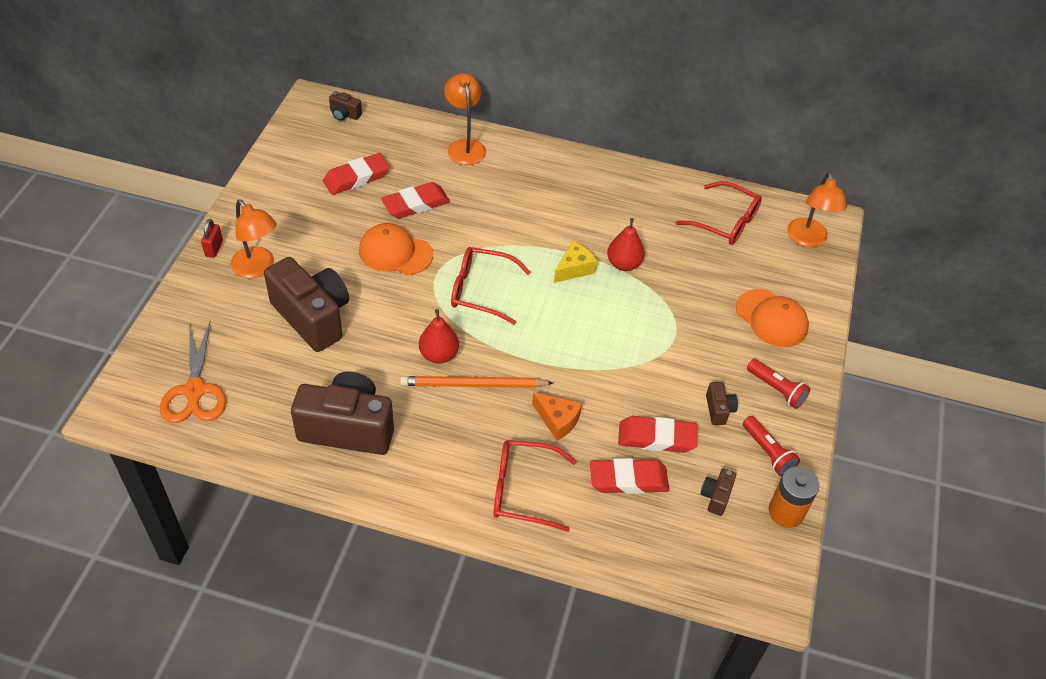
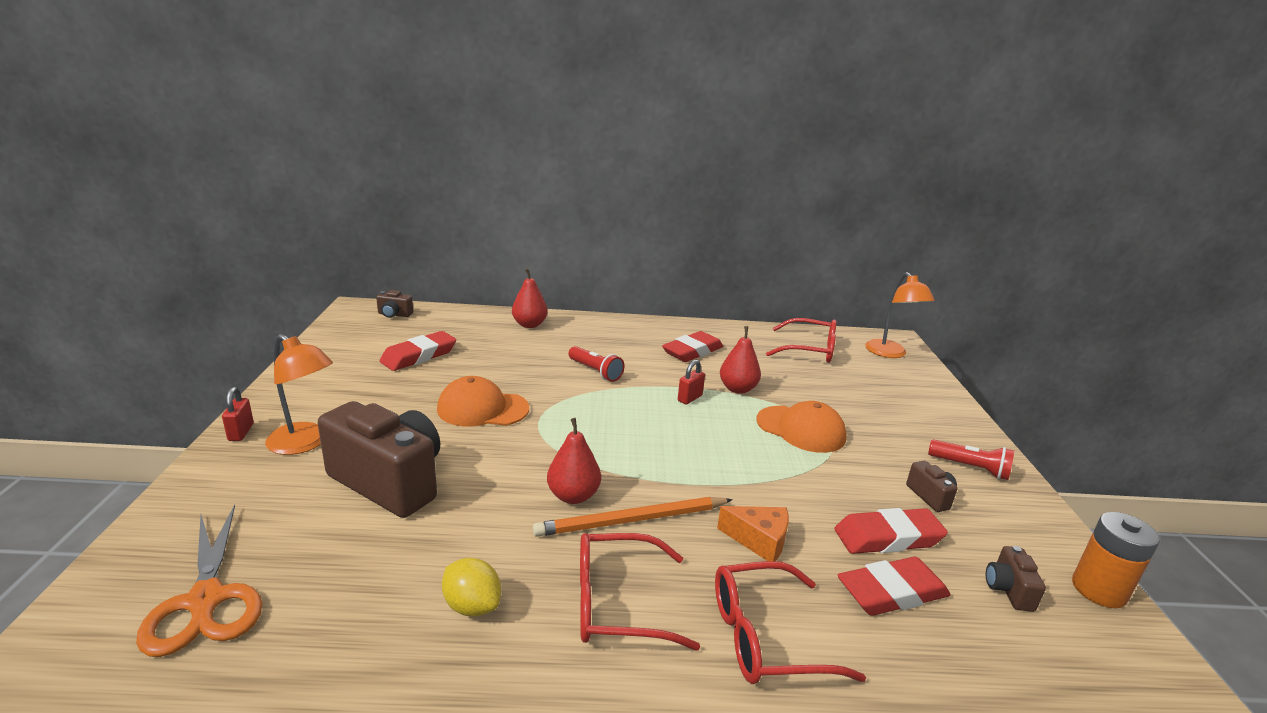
camera: 15 degrees left, 25 degrees down
brown camera [291,372,394,455] -> yellow lemon [442,558,501,617]
red eraser [381,182,450,219] -> red eraser moved to [662,331,723,362]
orange lamp [444,73,486,165] -> red pear [512,268,548,328]
red glasses [451,247,530,325] -> red glasses moved to [580,533,700,651]
yellow cheese [554,241,597,283] -> red padlock [678,360,705,405]
orange cap [736,289,809,347] -> orange cap moved to [757,401,847,453]
red flashlight [743,416,800,476] -> red flashlight moved to [568,346,625,382]

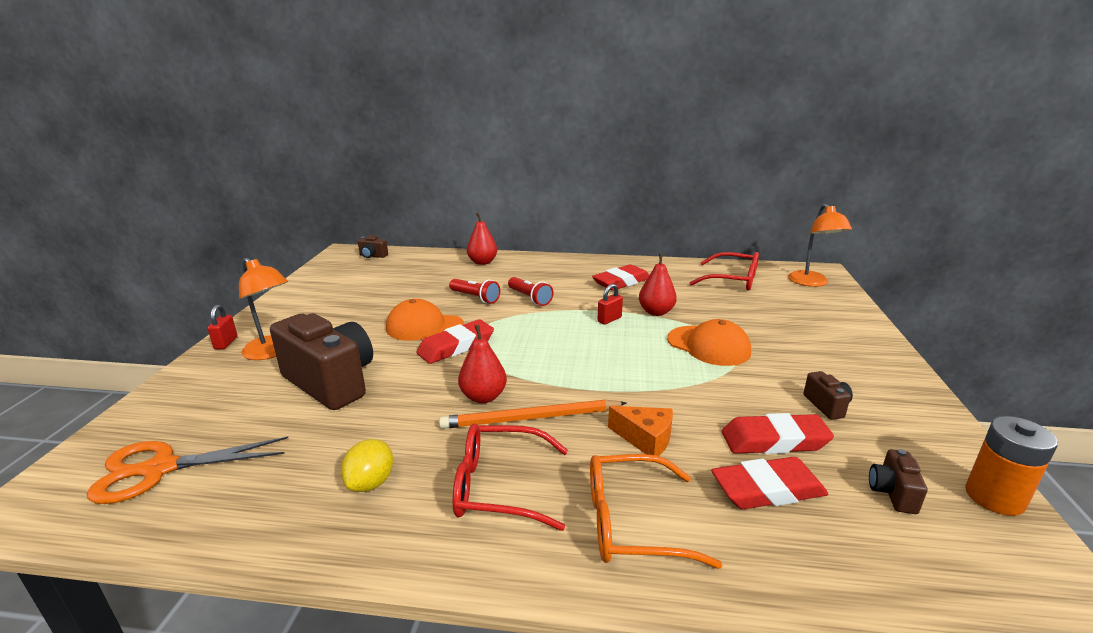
camera: 10 degrees right, 0 degrees up
orange scissors [136,505,262,657] -> orange scissors turned 90 degrees clockwise [87,437,288,504]
red eraser [379,331,456,371] -> red eraser moved to [416,319,494,364]
yellow lemon [442,558,501,617] -> yellow lemon turned 60 degrees clockwise [341,439,393,492]
red glasses [715,561,866,684] -> orange glasses [590,454,723,569]
red flashlight [928,439,1014,480] -> red flashlight moved to [449,279,500,304]

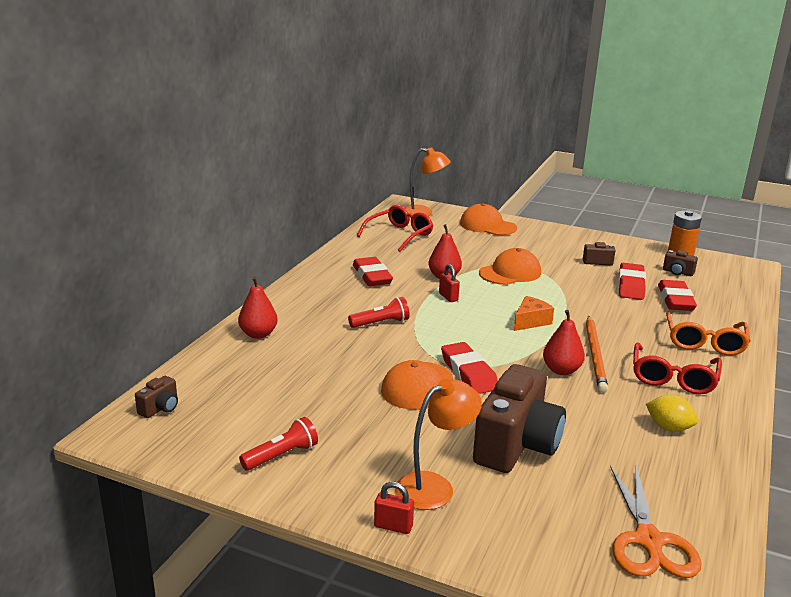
camera: 75 degrees left, 0 degrees up
brown camera [270,313,373,410] -> brown camera turned 150 degrees clockwise [473,364,566,473]
red flashlight [449,279,500,304] -> red flashlight moved to [239,417,318,471]
orange cheese [608,406,673,456] -> orange cheese moved to [514,296,554,331]
none -> orange cap [460,203,517,235]

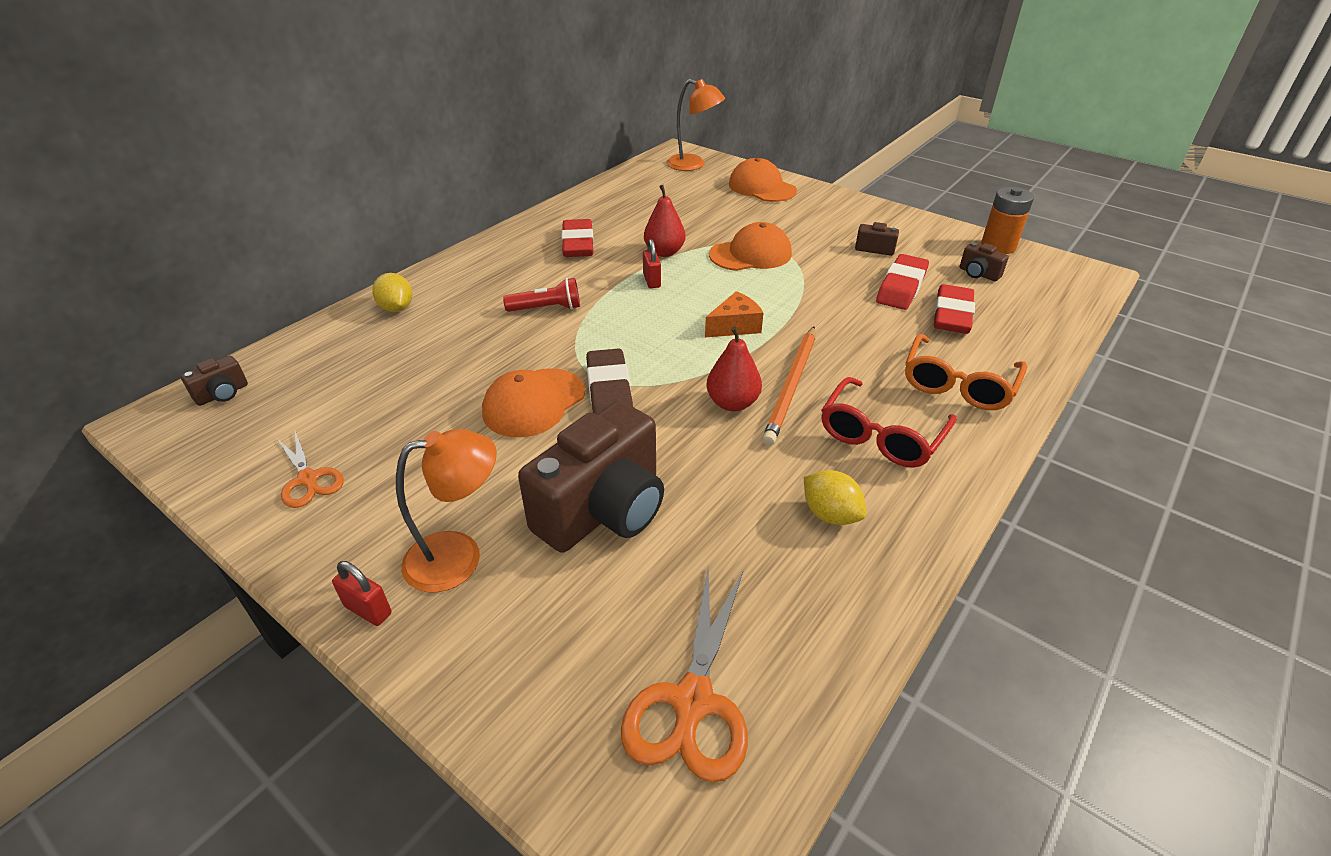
camera: 15 degrees right, 15 degrees up
red pear [238,276,278,339] -> yellow lemon [372,273,413,312]
red flashlight [239,417,318,471] -> orange scissors [277,431,344,508]
red glasses [357,205,433,252] -> none
red eraser [441,342,498,394] -> brown eraser [586,348,633,414]

